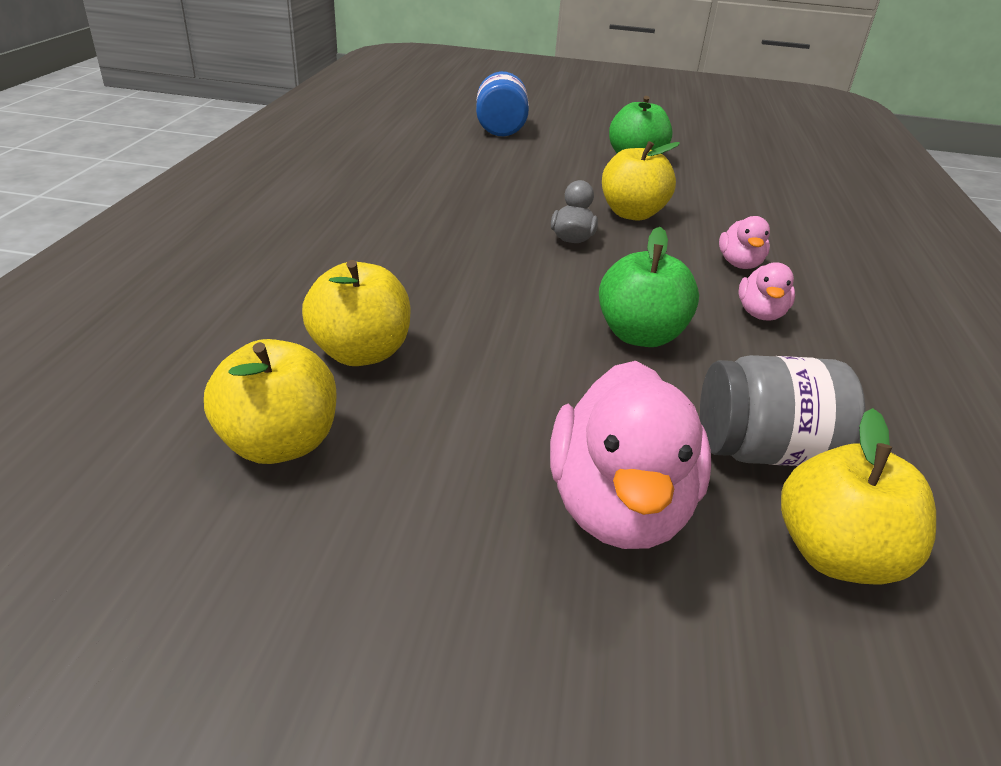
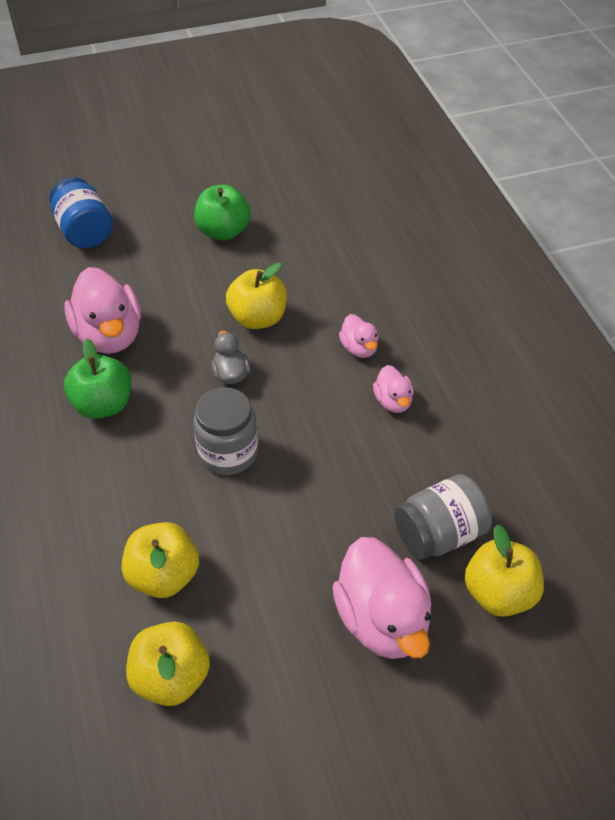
camera: 25 degrees left, 15 degrees up
green apple [599,227,699,347] -> green apple moved to [64,339,131,419]
none -> pink duck [64,267,141,354]
none -> grey jar [193,387,258,475]

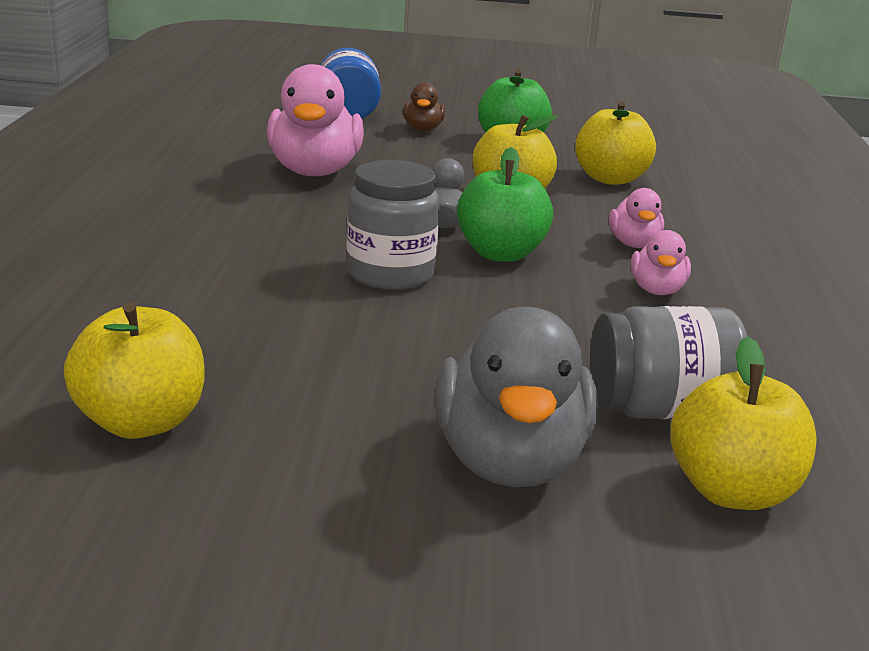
camera: 20 degrees right, 25 degrees down
green apple [64,339,131,419] -> green apple moved to [457,147,553,262]
yellow apple [122,522,199,598] -> yellow apple moved to [575,102,656,185]
pink duck [332,537,432,659] -> grey duck [435,307,598,487]
none -> brown duck [403,83,445,131]

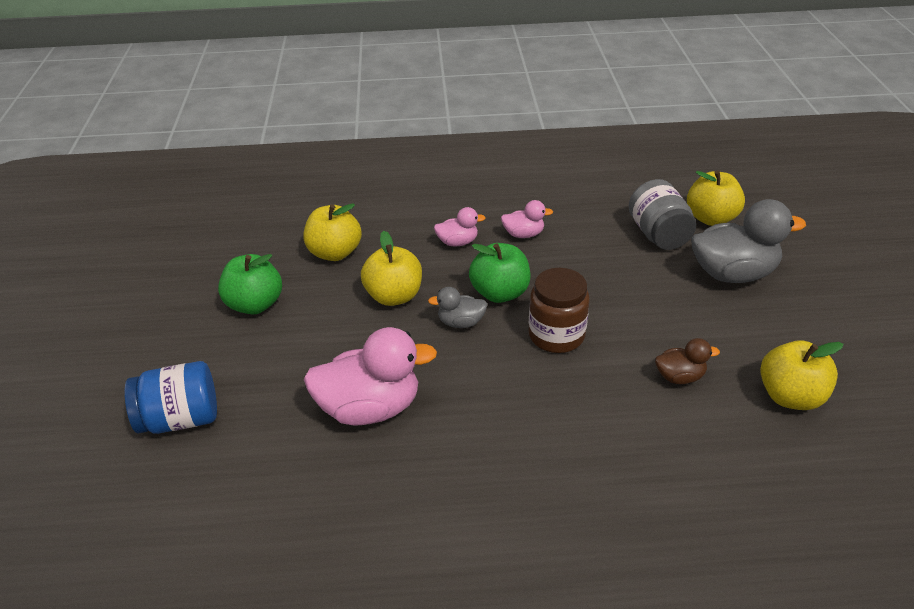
camera: 95 degrees left, 15 degrees up
grey jar [346,160,440,290] -> brown jar [529,268,590,353]
brown duck [403,83,445,131] -> brown duck moved to [655,338,720,384]

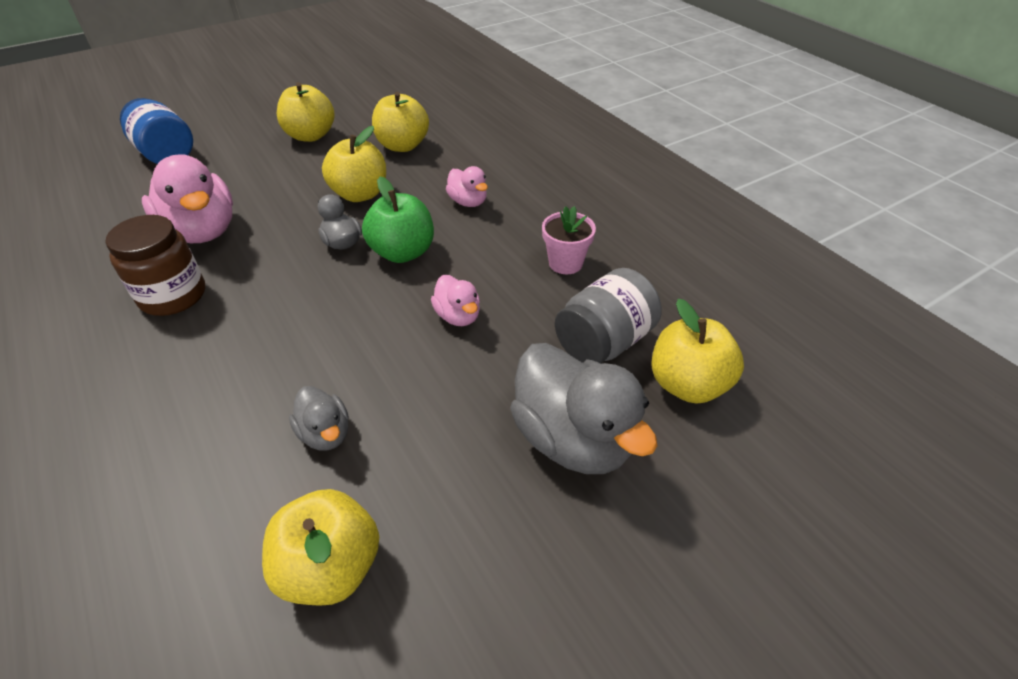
camera: 60 degrees right, 5 degrees up
green apple [218,254,282,314] -> yellow apple [277,82,335,142]
pink duck [501,200,553,238] -> pink duck moved to [431,275,480,326]
brown jar [529,268,590,353] -> brown jar moved to [105,215,205,316]
brown duck [655,338,720,384] -> grey duck [289,386,349,450]
none -> pink flower pot [542,206,596,274]

